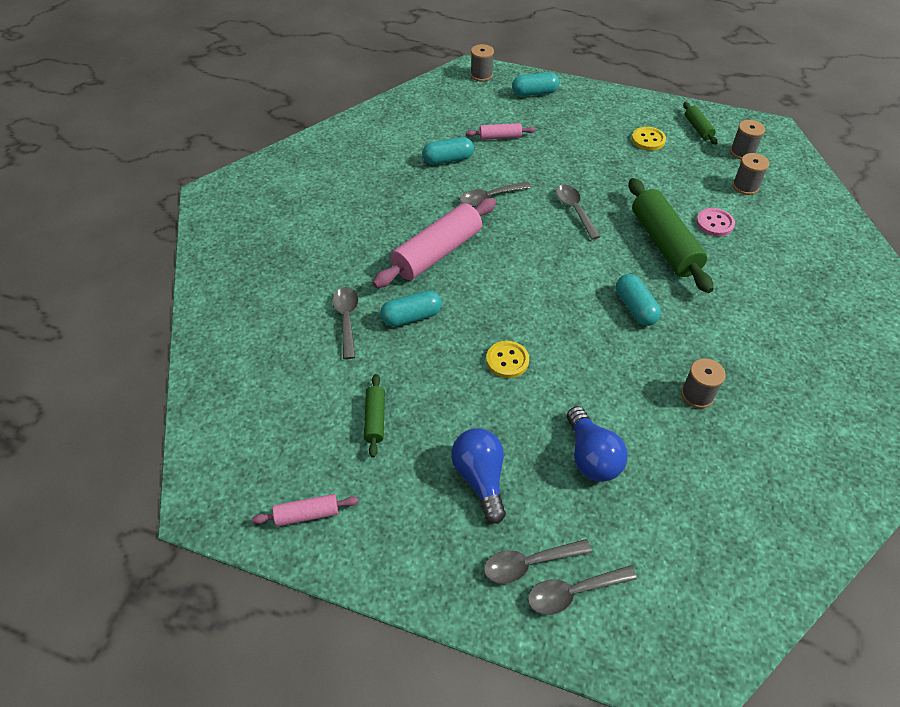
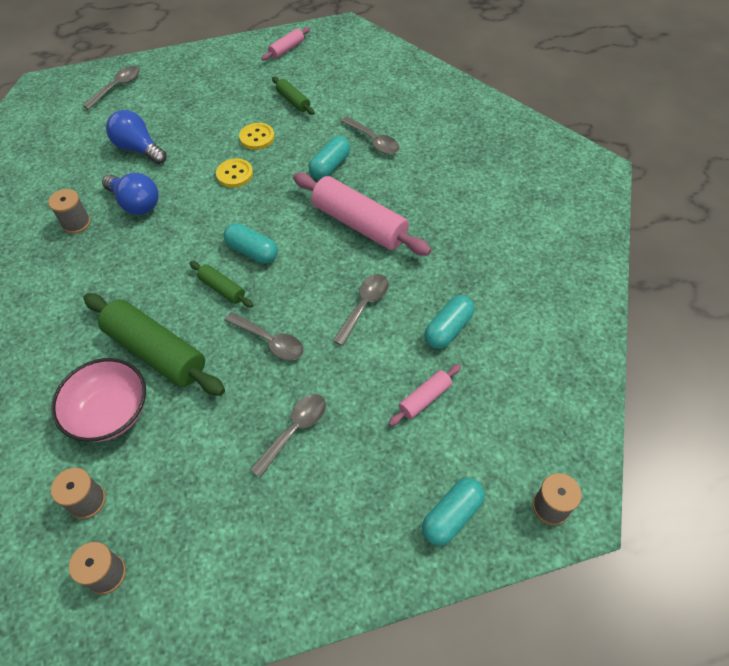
camera: 145 degrees right, 5 degrees up
pink rolling pin [372,198,496,288] -> pink rolling pin turned 60 degrees counterclockwise [293,173,431,256]
blue light bulb [451,428,506,524] -> blue light bulb moved to [102,173,158,215]
grey spoon [484,539,592,584] -> grey spoon moved to [250,394,326,477]
turquoise capsule [616,274,661,326] -> turquoise capsule moved to [224,223,278,264]
yellow button [632,127,666,150] -> yellow button moved to [239,123,275,150]
green rolling pin [683,102,718,145] -> green rolling pin moved to [189,261,253,308]
pink button [696,208,735,236] -> pink bowl [51,358,146,442]

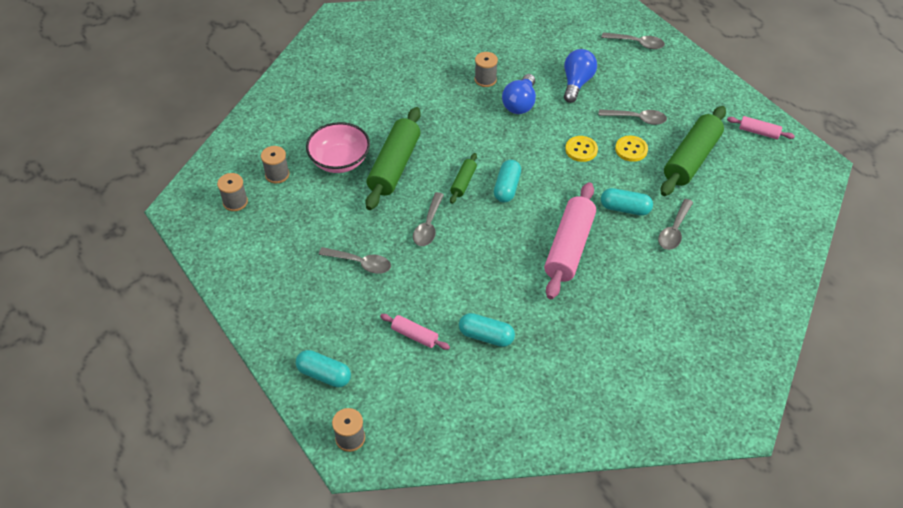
camera: 70 degrees right, 5 degrees down
green rolling pin [272,77,315,115] -> green rolling pin [661,106,726,196], size x2.05
grey spoon [333,274,389,346] -> grey spoon moved to [598,109,667,125]

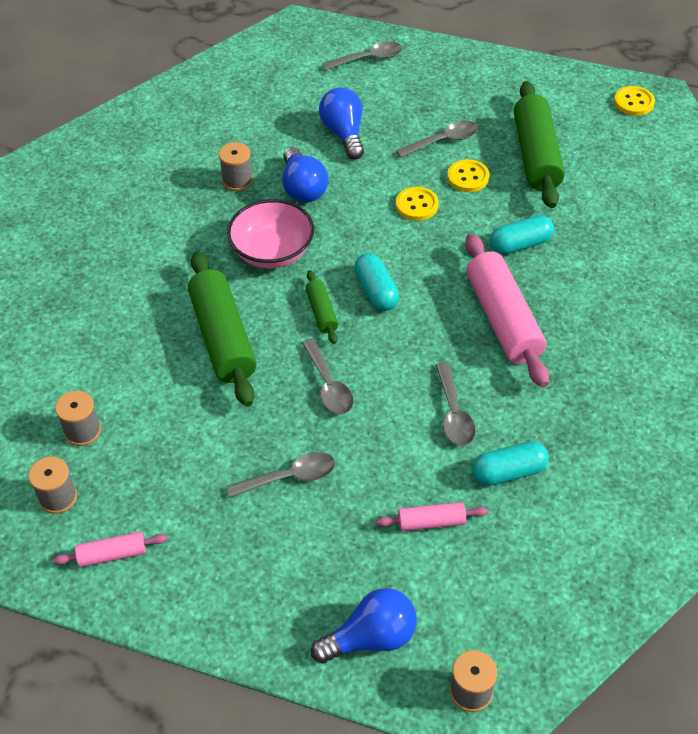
camera: 35 degrees left, 0 degrees up
turquoise capsule [296,350,351,387] -> blue light bulb [311,588,417,663]
pink bowl [306,122,370,173] -> pink bowl moved to [227,199,314,268]
grey spoon [658,199,693,250] -> grey spoon moved to [435,362,476,446]
pink rolling pin [727,116,795,139] -> pink rolling pin moved to [53,531,168,567]
none -> yellow button [614,86,655,116]

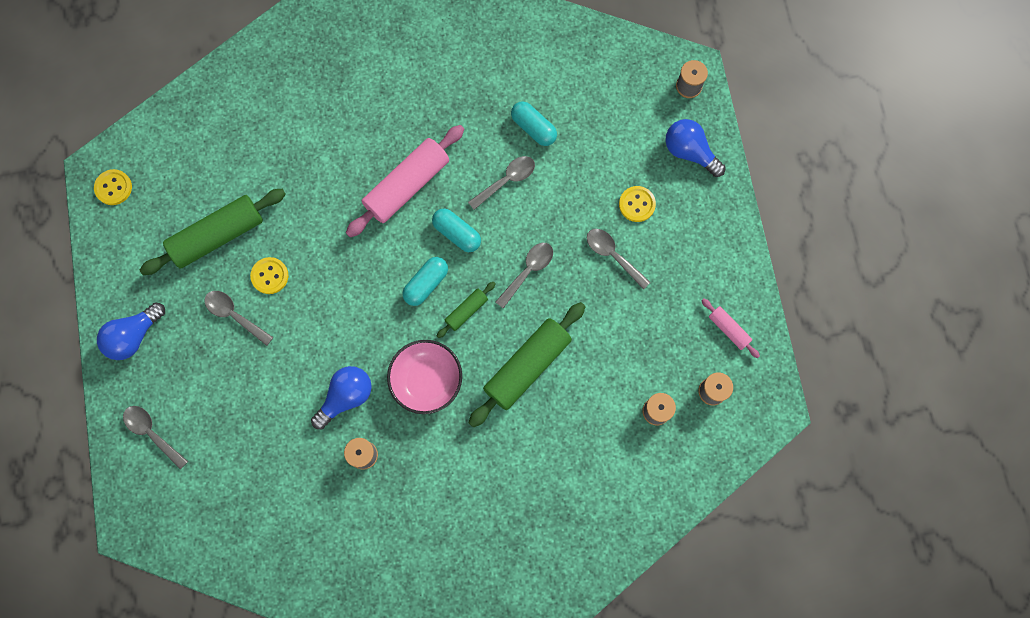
camera: 120 degrees left, 25 degrees up
blue light bulb [319,88,364,159] -> blue light bulb moved to [97,302,165,360]
pink rolling pin [376,502,488,531] -> none
yellow button [396,187,439,221] -> yellow button moved to [619,186,656,222]
turquoise capsule [490,215,554,255] -> turquoise capsule moved to [432,208,481,252]

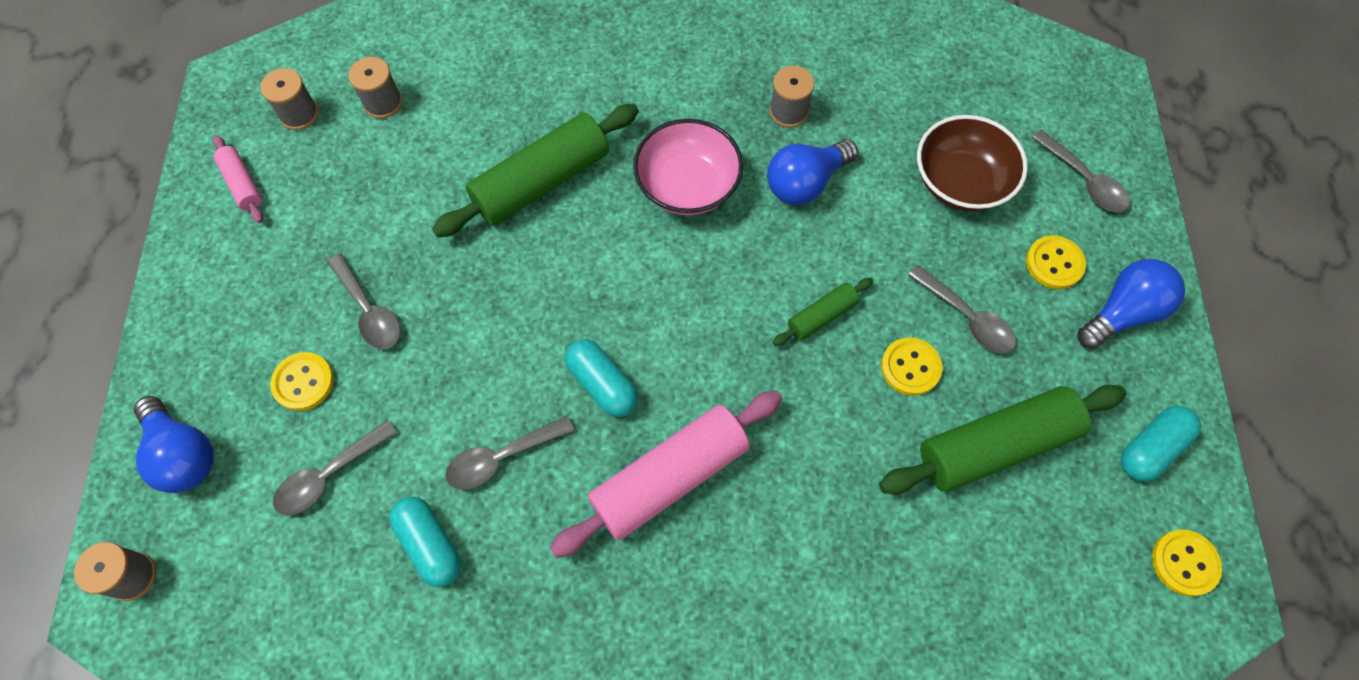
camera: 170 degrees left, 10 degrees down
turquoise capsule [402,257,448,306] -> turquoise capsule moved to [1121,406,1201,482]
green rolling pin [437,282,496,338] -> green rolling pin moved to [772,278,873,346]
grey spoon [496,243,553,309] -> grey spoon moved to [273,420,397,516]
none -> brown bowl [917,115,1028,211]
none -> yellow button [1026,235,1086,289]

